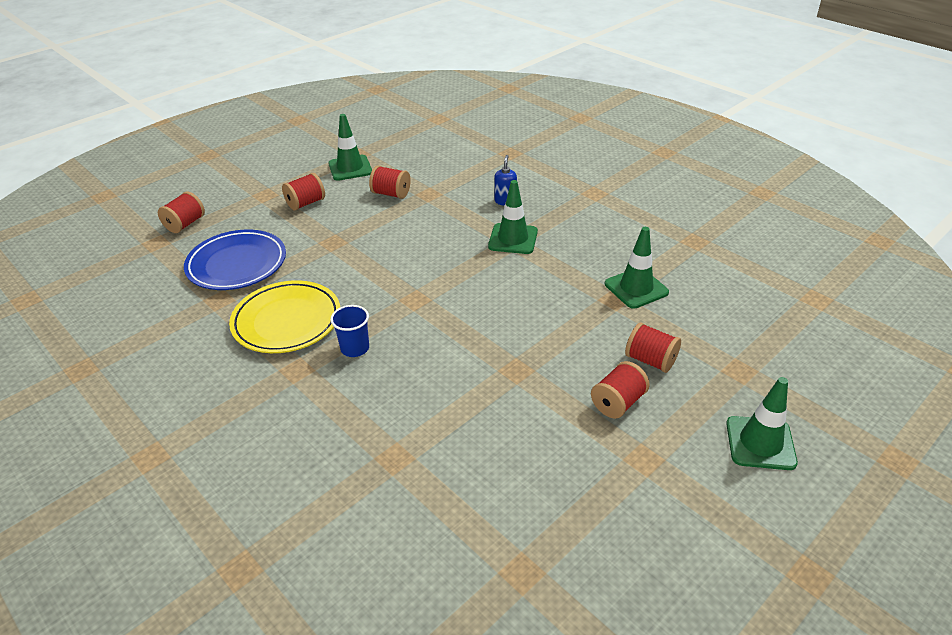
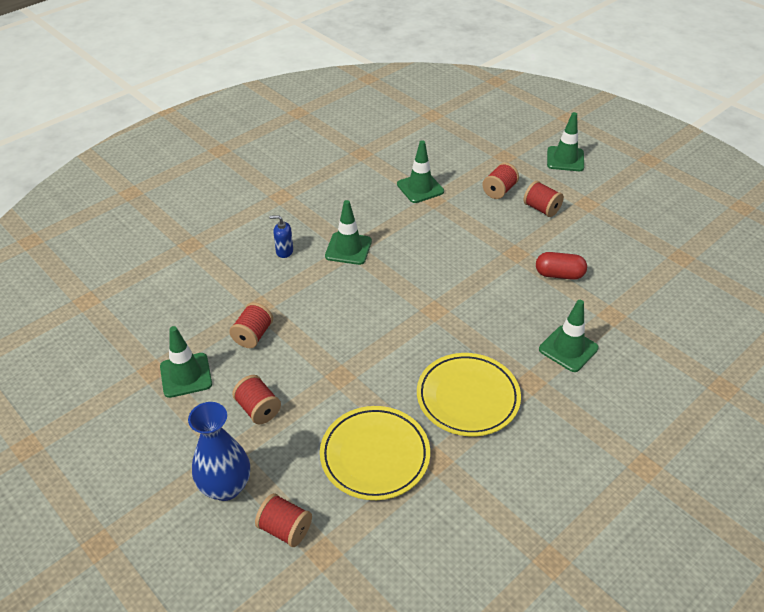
camera: 90 degrees left, 5 degrees up
blue plate [184,230,286,290] -> yellow plate [320,406,430,500]
blue cup [330,305,369,357] -> none
none -> blue vase [188,402,250,501]
none -> red capsule [536,252,587,280]
none -> green traffic cone [539,300,599,372]

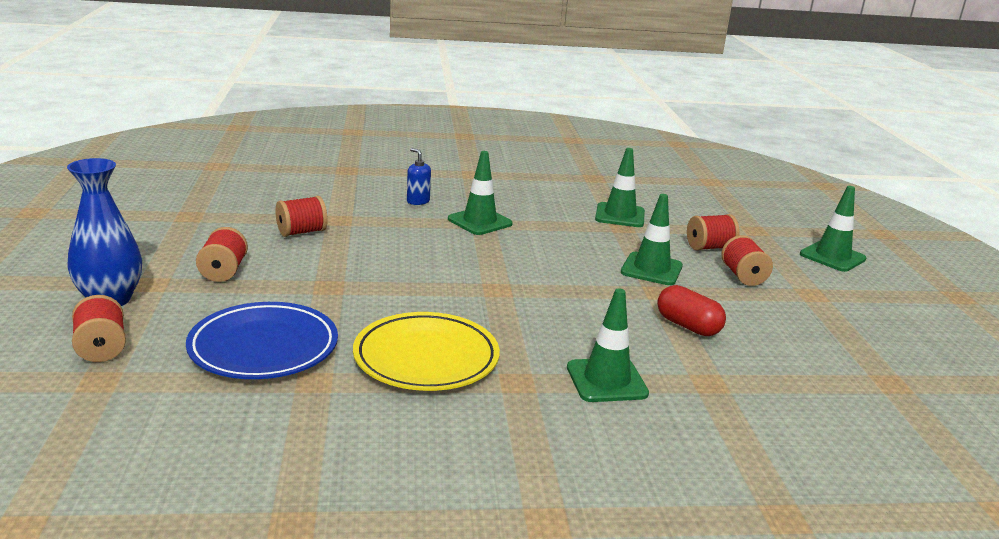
camera: 35 degrees right, 20 degrees down
green traffic cone [160,326,212,398] -> green traffic cone moved to [621,194,683,285]
yellow plate [320,406,430,500] -> blue plate [186,302,338,379]

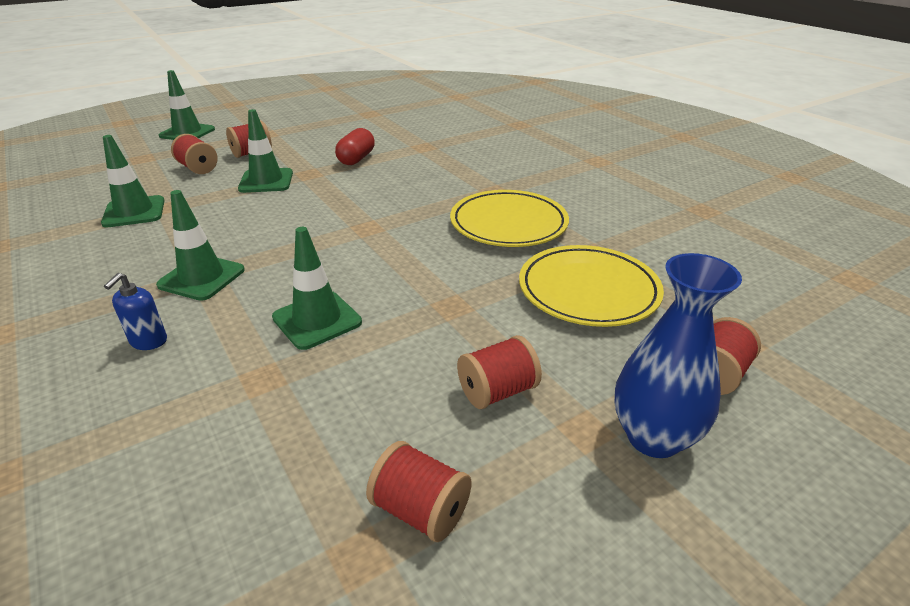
camera: 115 degrees left, 10 degrees up
blue plate [186,302,338,379] -> yellow plate [519,245,664,327]
red spool [276,196,328,237] -> red spool moved to [366,441,472,542]
green traffic cone [567,288,649,402] -> green traffic cone moved to [272,227,362,350]

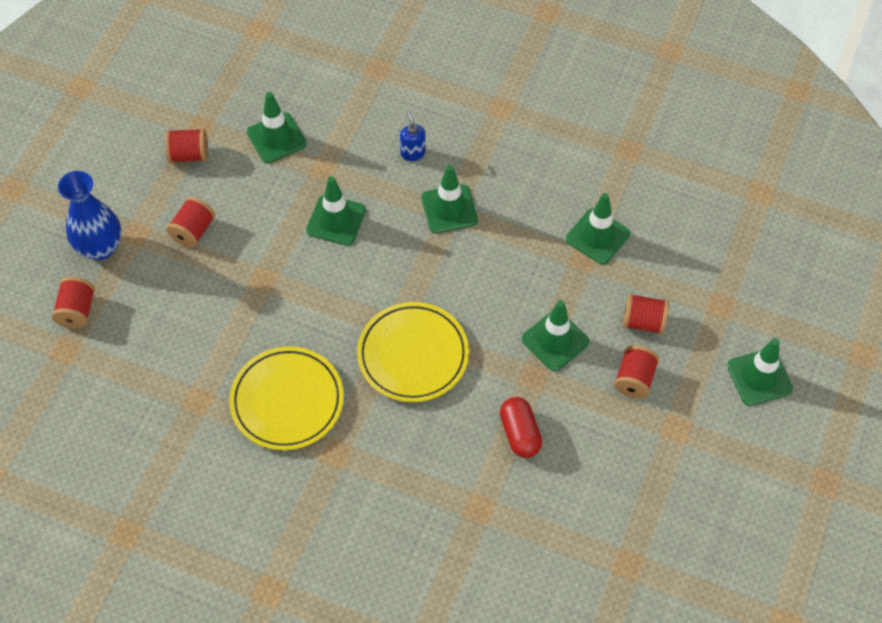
camera: 145 degrees right, 25 degrees up
yellow plate [519,245,664,327] -> yellow plate moved to [357,302,469,402]
none -> green traffic cone [247,92,307,163]

